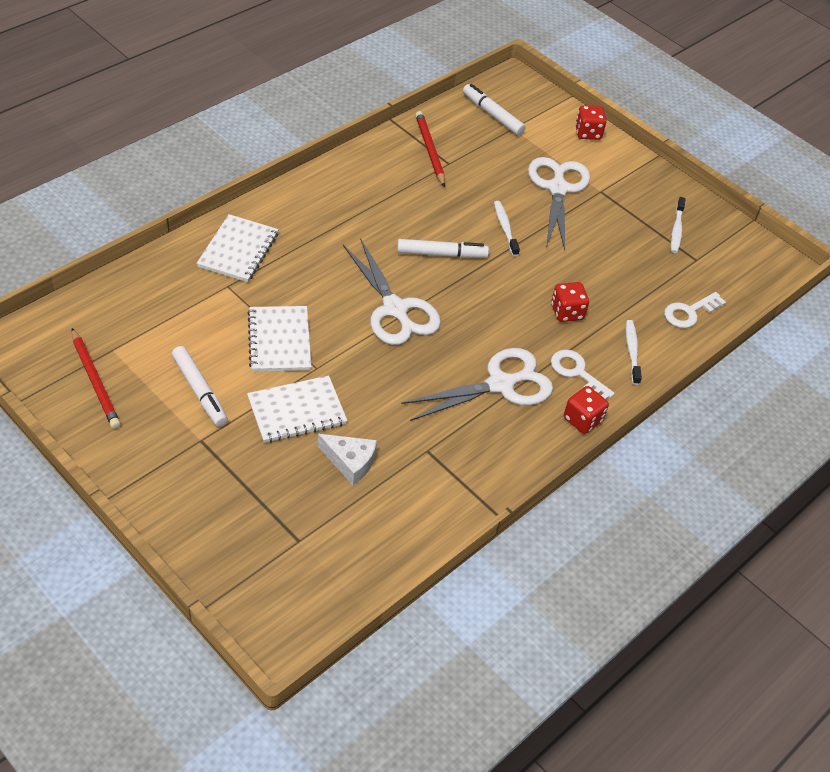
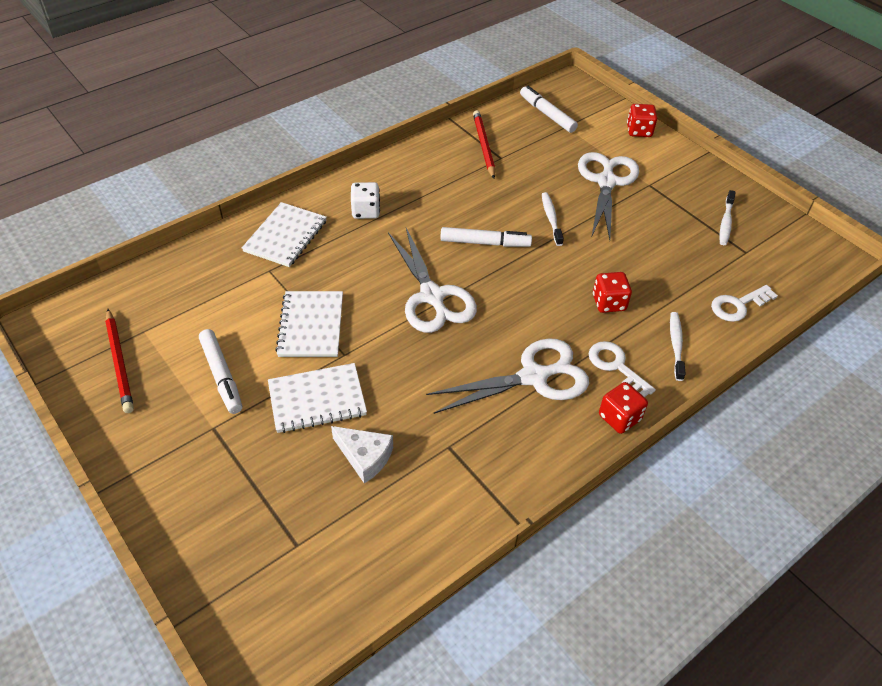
camera: 10 degrees right, 0 degrees up
none -> white dice [351,182,380,219]

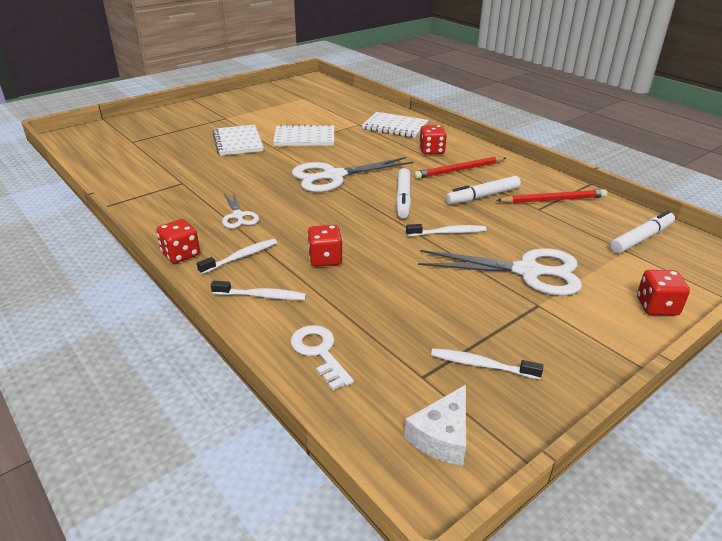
camera: 90 degrees right, 15 degrees down
red pencil [105,309,134,413] -> red pencil moved to [414,157,506,179]
white marker [199,329,242,414] -> white marker moved to [445,176,521,205]
white cheese [331,426,393,483] -> white cheese moved to [404,385,466,466]
white dice [351,182,380,219] -> red dice [419,125,447,155]
white scissors [426,338,589,414] -> white scissors [222,191,259,228], size x0.54
white key [588,341,656,397] -> white toothbrush [197,239,277,275]

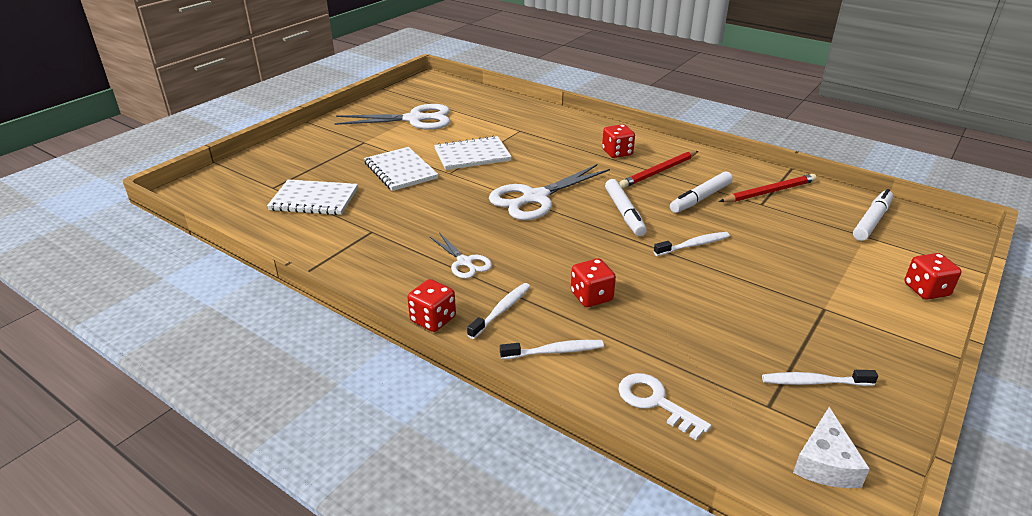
camera: 15 degrees left, 0 degrees up
white notebook [362,112,429,138] -> white notebook moved to [267,179,358,215]
white scissors [418,248,582,296] -> white scissors moved to [334,104,450,130]

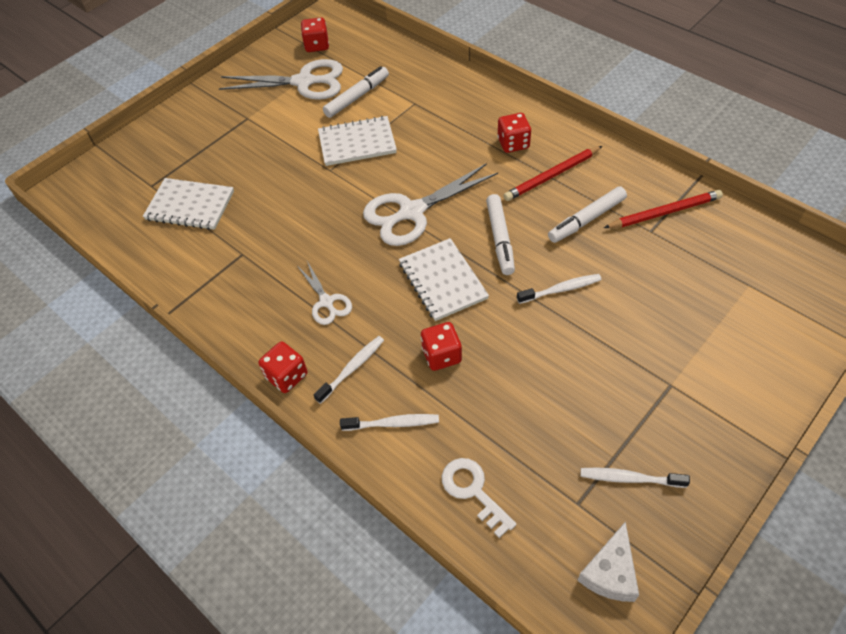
camera: 10 degrees right, 20 degrees up
white notebook [364,147,438,191] -> white notebook moved to [399,238,489,321]
white marker [853,189,893,241] -> white marker moved to [323,66,389,118]
red dice [904,253,962,300] -> red dice moved to [301,17,329,52]

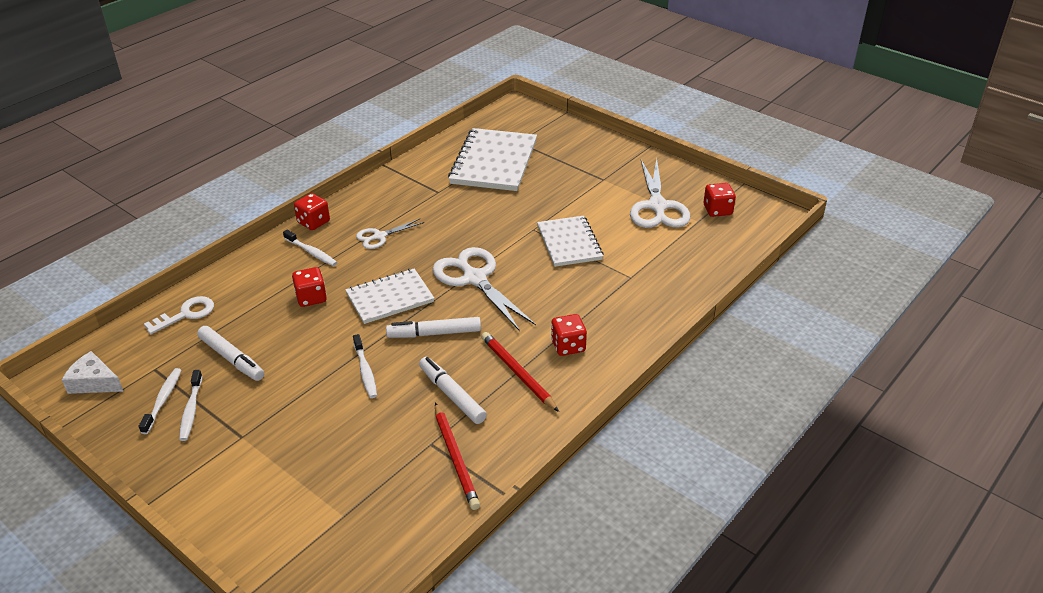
camera: 85 degrees right, 15 degrees down
white notebook [143,178,234,230] -> white notebook [448,128,537,191], size x1.54
white marker [323,66,389,118] -> white marker moved to [197,326,264,381]
white toothbrush [340,414,439,431] -> white toothbrush moved to [179,370,202,441]

